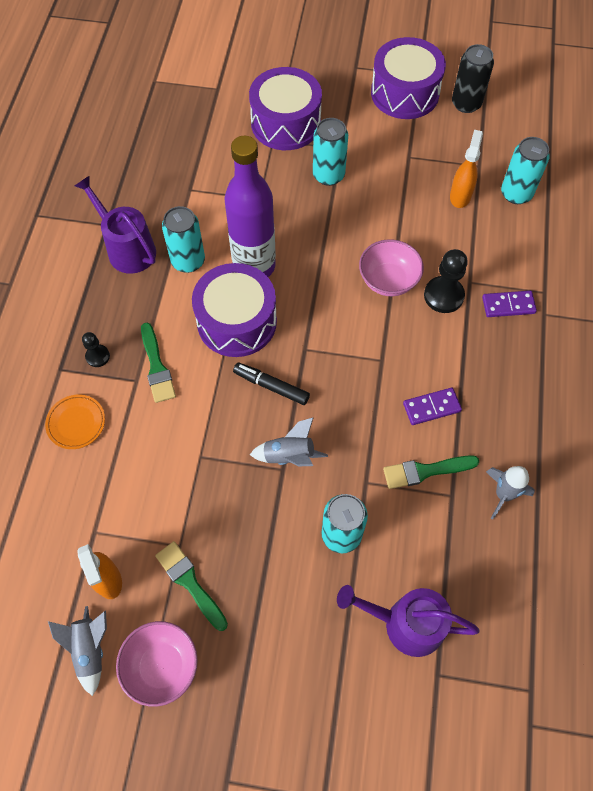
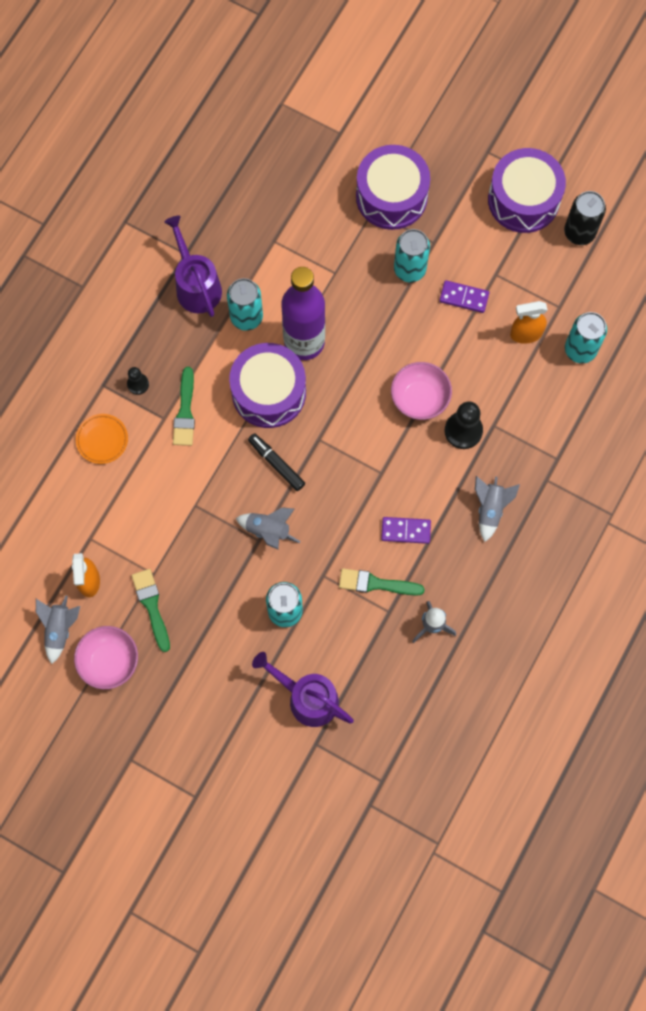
camera: 20 degrees right, 10 degrees up
orange spray bottle [450,130,483,208] -> orange spray bottle turned 135 degrees counterclockwise [510,301,548,344]
purple domino [482,290,537,317] -> purple domino moved to [439,280,489,313]
none -> grey rocket [475,476,520,542]

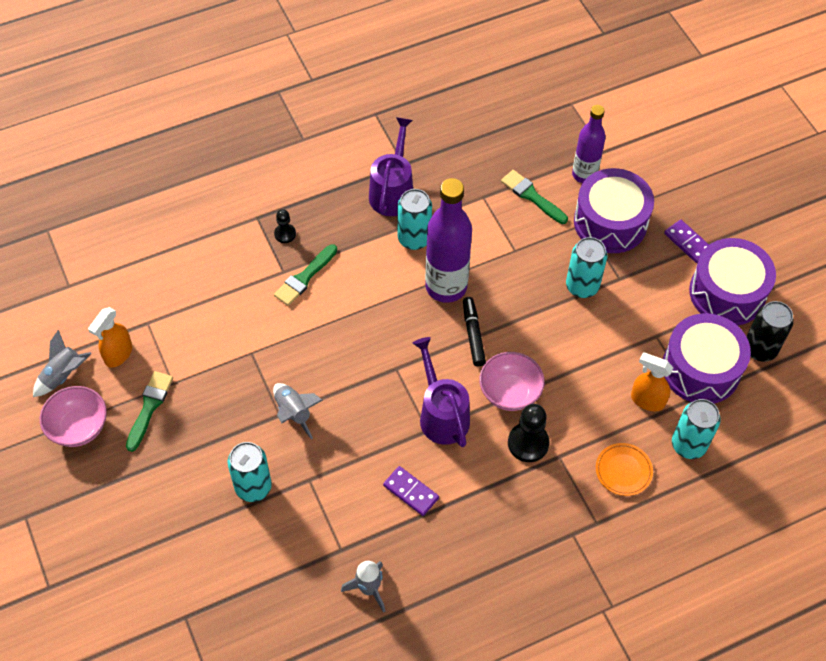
camera: 35 degrees right, 15 degrees down
orange plate [76,414,128,464] -> orange plate moved to [596,443,653,496]
purple drum [229,343,306,428] -> purple drum moved to [663,313,751,404]
black marker [248,433,305,491] -> black marker moved to [463,297,486,366]
purple watering can [252,652,354,727] -> purple watering can moved to [413,337,470,447]
green brush [339,568,425,596] -> green brush moved to [501,170,568,224]
purple domino [439,280,489,313] -> purple domino moved to [664,220,709,263]
grey rocket [475,476,520,542] -> none
none -> purple bottle [572,105,606,183]

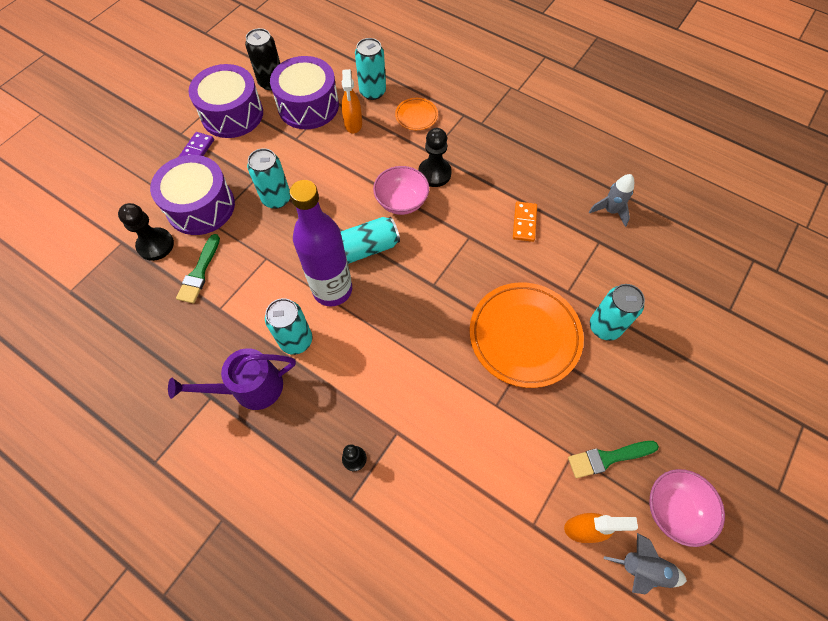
camera: 120 degrees left, 5 degrees up
grey rocket [273,383,323,439] -> orange plate [470,282,584,388]
green brush [274,244,337,306] -> none
purple domino [383,466,439,516] -> orange domino [513,201,537,242]
purple watering can [413,337,470,447] -> none
black marker [463,297,486,366] -> turquoise can [341,217,400,264]
purple bottle [572,105,606,183] -> black pawn [118,203,174,261]

